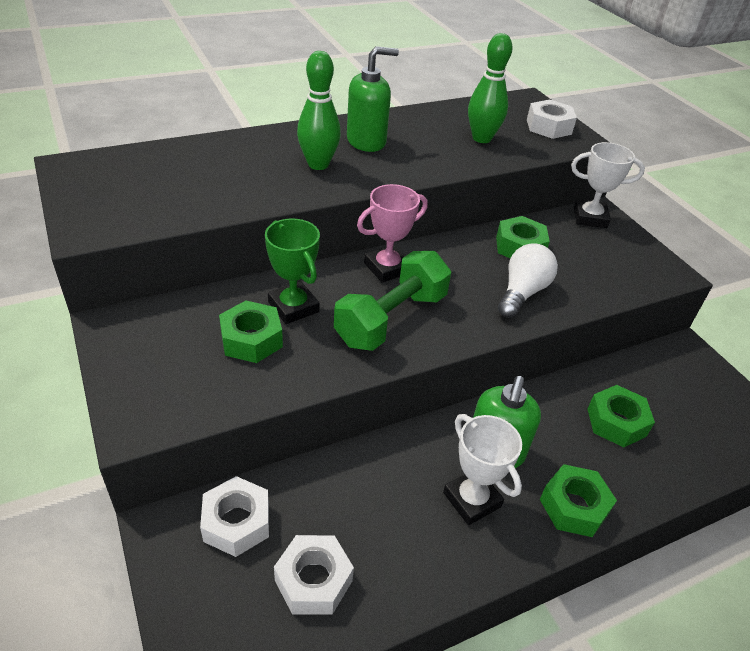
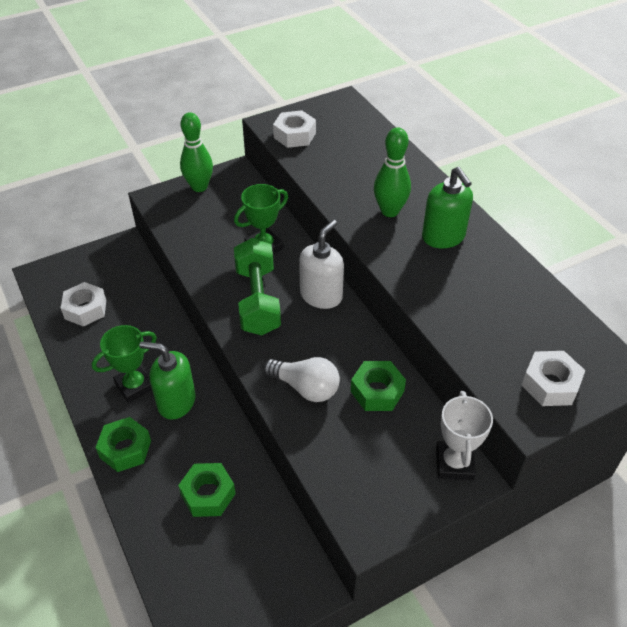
camera: 90 degrees right, 5 degrees up
white nut [200,476,269,557] -> white nut moved to [273,110,316,148]
green nut [219,301,283,363] -> none
green dumbbell [334,251,451,351] -> green dumbbell turned 45 degrees clockwise [234,238,281,335]
pink trophy [357,184,428,283] -> white soap dispenser [299,220,344,309]
white trophy [443,414,522,525] -> green trophy [92,325,157,403]
green bowling pin [468,33,513,143] -> green bowling pin moved to [180,112,213,192]

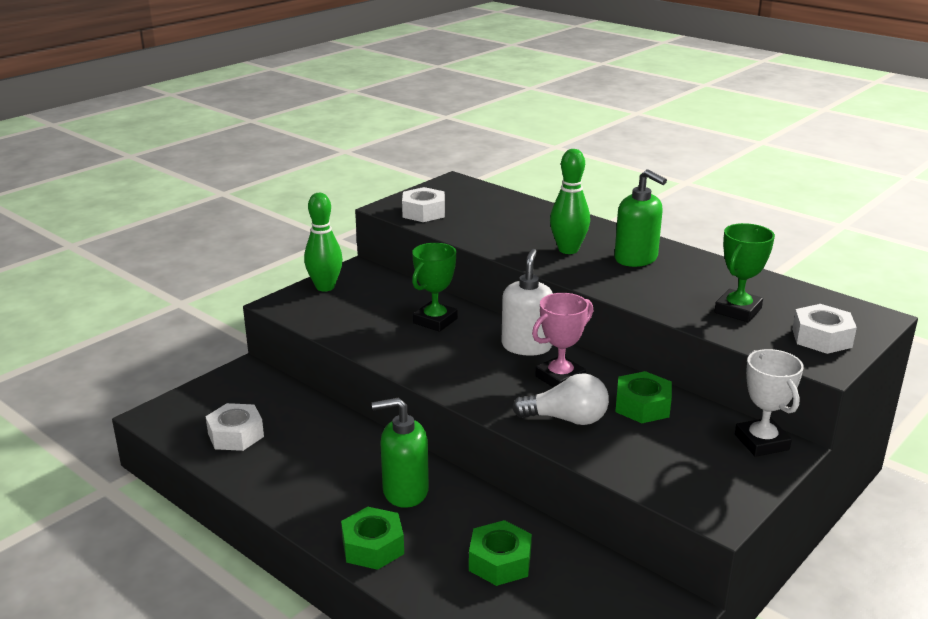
camera: 20 degrees left, 20 degrees down
green trophy [92,325,157,403] -> green trophy moved to [714,223,775,322]
green dumbbell [234,238,281,335] -> none
none -> pink trophy [532,293,593,387]

